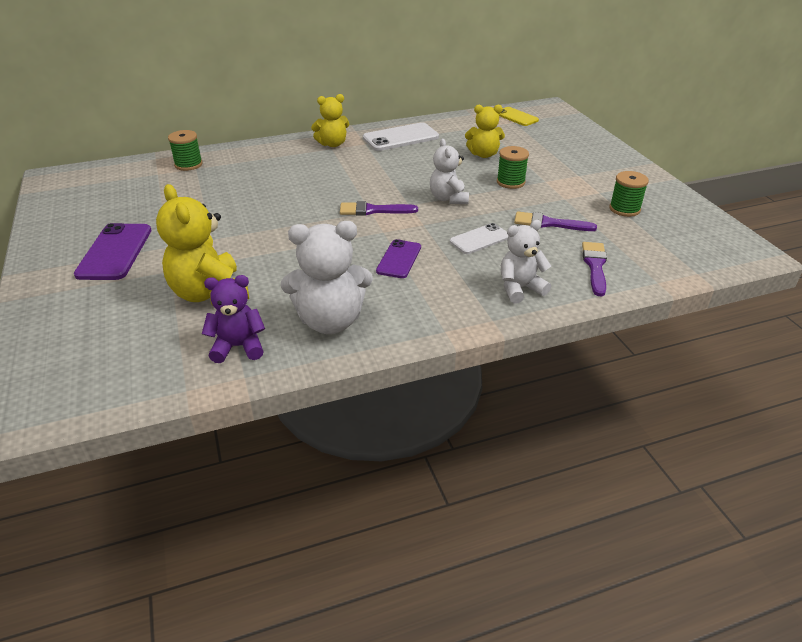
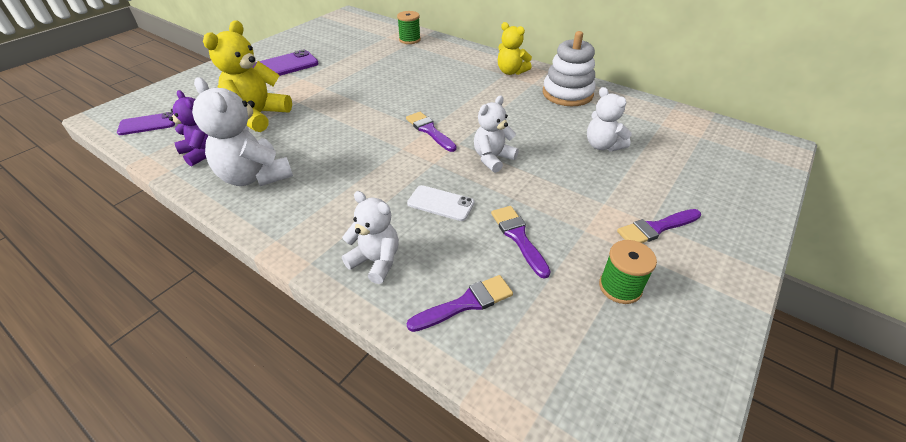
camera: 55 degrees right, 5 degrees up
white phone [363,122,439,151] -> white stacking toy [543,31,596,106]
purple phone [376,239,421,278] -> purple phone moved to [117,112,175,135]
yellow teddy bear [465,105,505,158] -> white teddy bear [587,87,632,151]
green spool [497,146,529,189] -> none
yellow phone [499,107,539,126] -> none
none -> purple brush [617,209,701,243]

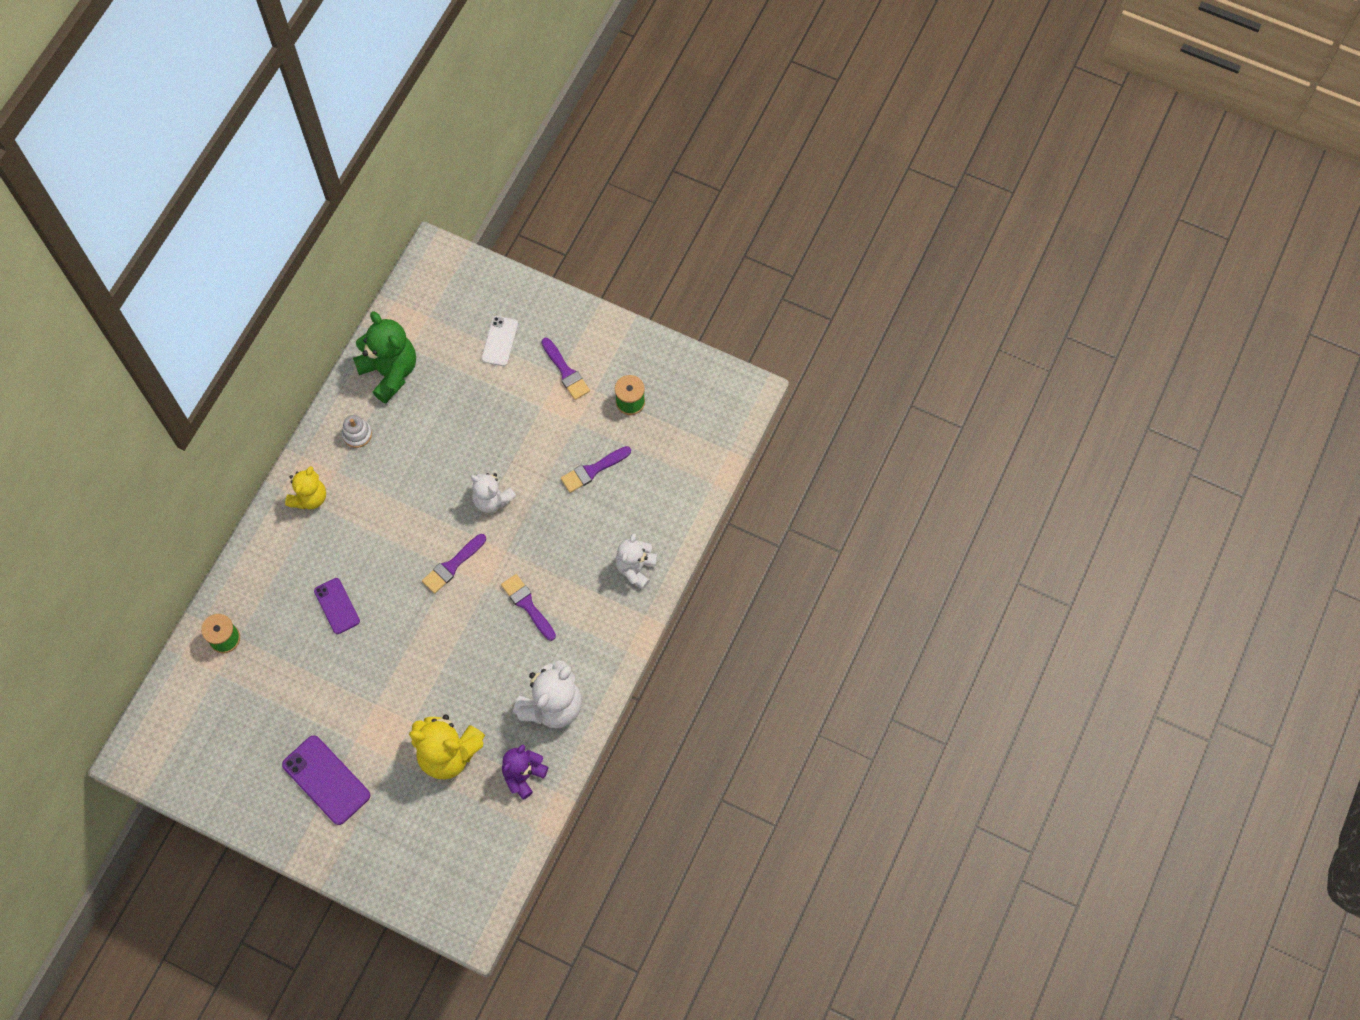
camera: 100 degrees left, 25 degrees up
purple phone [117,112,175,135] -> purple phone moved to [314,578,360,634]
white phone [407,185,475,221] -> white phone moved to [481,316,518,366]
purple brush [407,275,513,332] -> purple brush moved to [501,574,556,641]
white stacking toy [543,31,596,106] -> white stacking toy [342,415,372,448], size x0.51
white teddy bear [587,87,632,151] -> none
none -> green teddy bear [353,311,416,404]

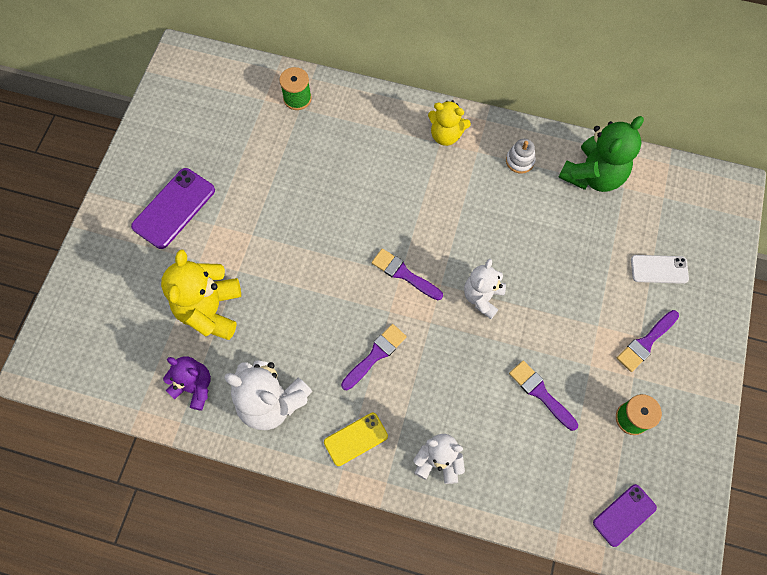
camera: 80 degrees right, 0 degrees up
purple phone [314,578,360,634] -> purple phone moved to [593,484,657,547]
none -> yellow phone [324,413,388,466]

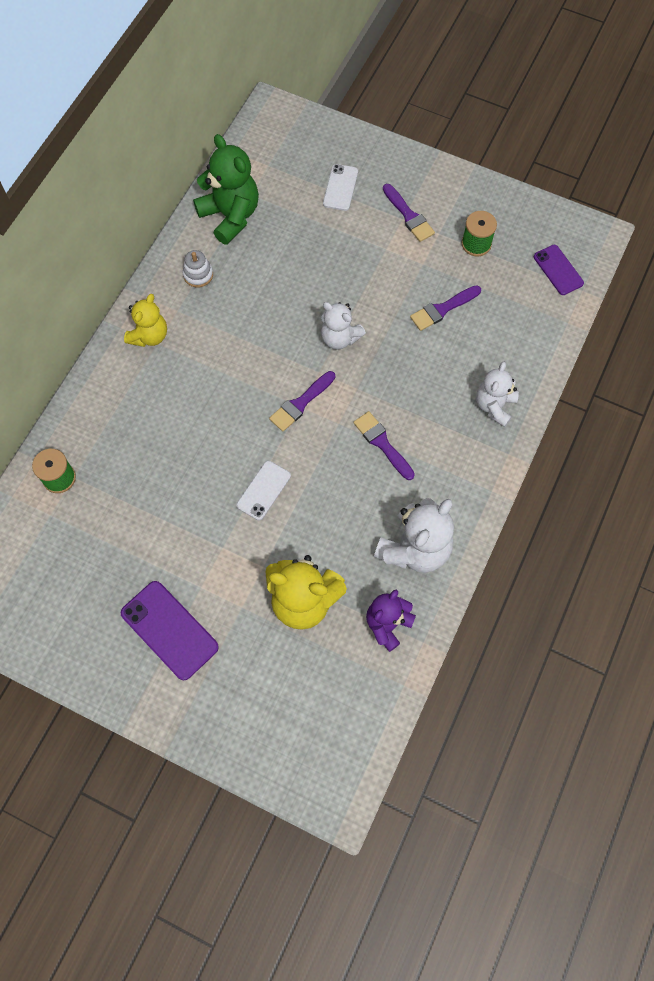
camera: 80 degrees left, 0 degrees up
yellow phone [324,413,388,466] -> none
none -> white phone [236,461,291,520]

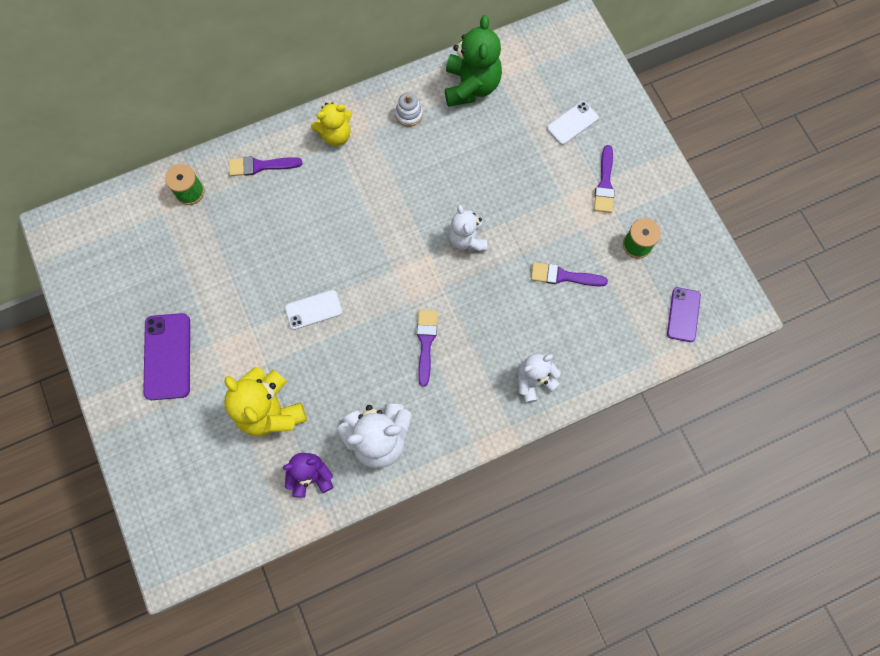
camera: 40 degrees right, 5 degrees up
purple brush [269,371,335,431] -> purple brush moved to [229,156,302,176]

